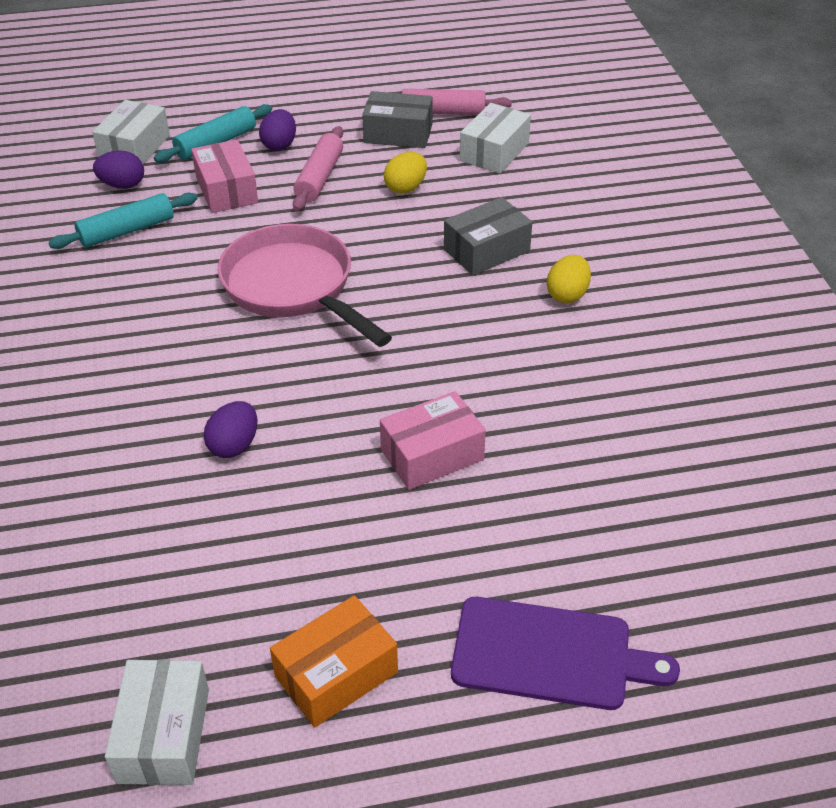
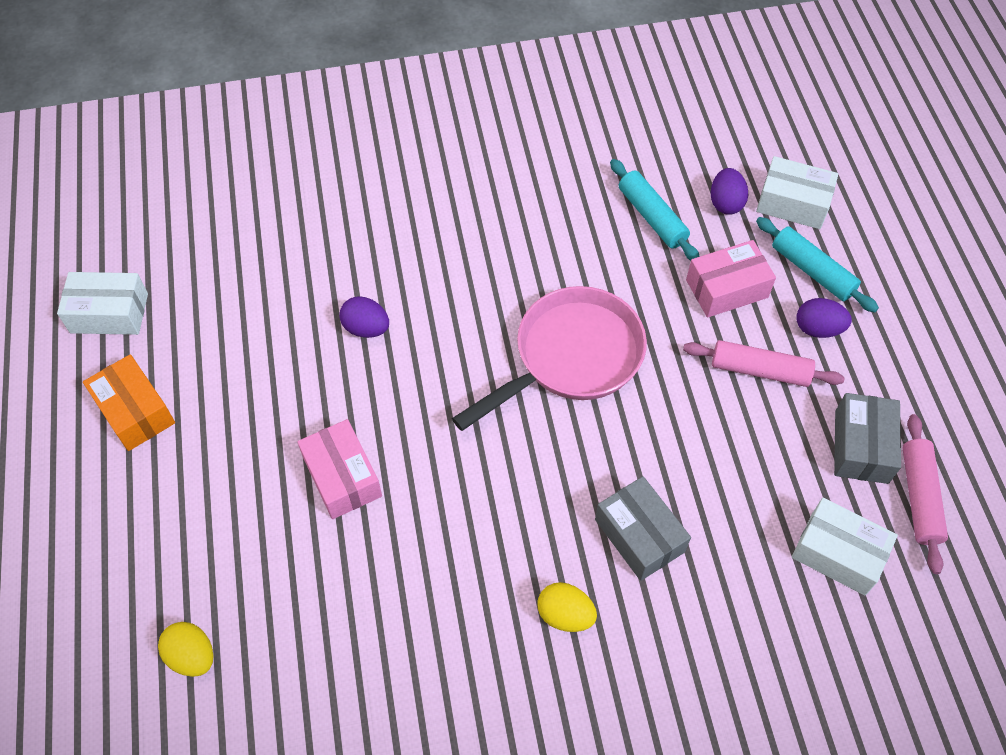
camera: 90 degrees right, 15 degrees up
yellow egg [384,152,427,194] -> yellow egg moved to [158,622,213,677]
purple cutting board [451,597,680,710] -> none

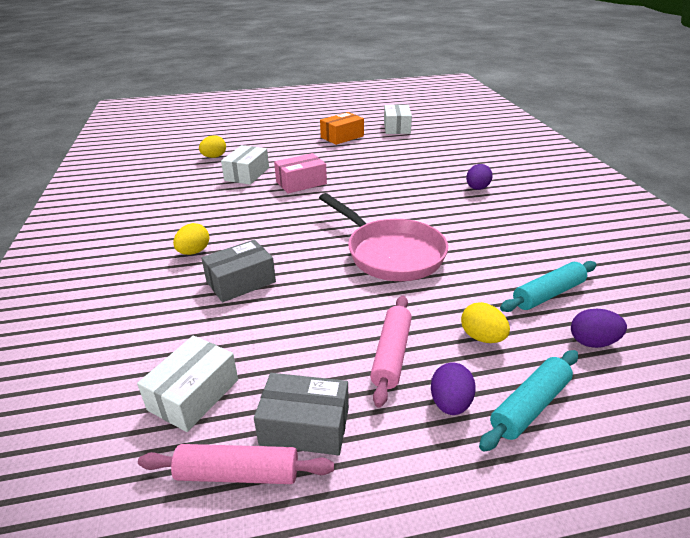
camera: 90 degrees right, 25 degrees down
purple egg [339,296,389,338] -> purple egg moved to [466,164,492,190]
pink box [686,240,776,318] -> yellow egg [461,302,510,343]
white box [756,156,838,229] -> white box moved to [221,145,269,185]

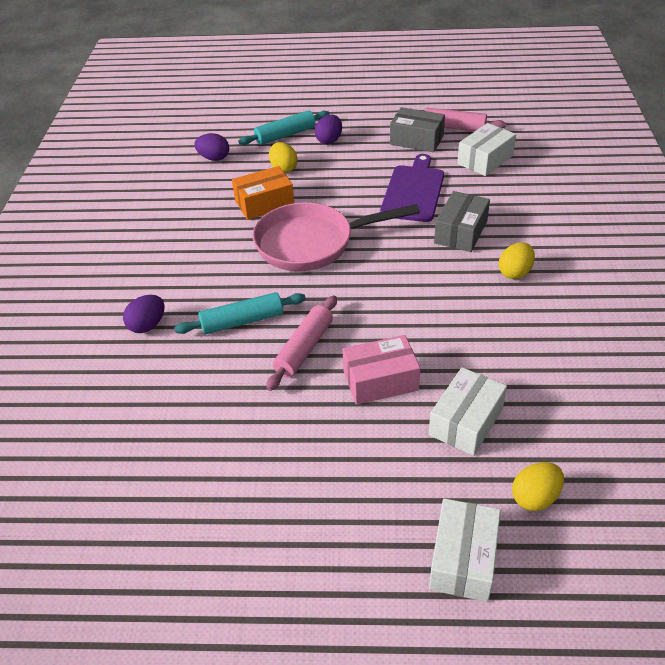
camera: 165 degrees left, 10 degrees up
grey box [201,239,276,302] -> grey box turned 45 degrees counterclockwise [434,191,490,252]
pink pan [319,193,448,281] -> pink pan turned 75 degrees counterclockwise [252,202,420,271]
orange box [320,112,364,145] -> orange box moved to [232,166,294,220]
pink rolling pin [370,296,412,408] -> pink rolling pin moved to [266,295,337,391]
white box [384,105,412,134] -> white box moved to [429,498,501,602]
turquoise rolling pin [500,261,597,312] -> turquoise rolling pin moved to [174,292,306,334]
none -> purple cutting board [380,154,444,222]

